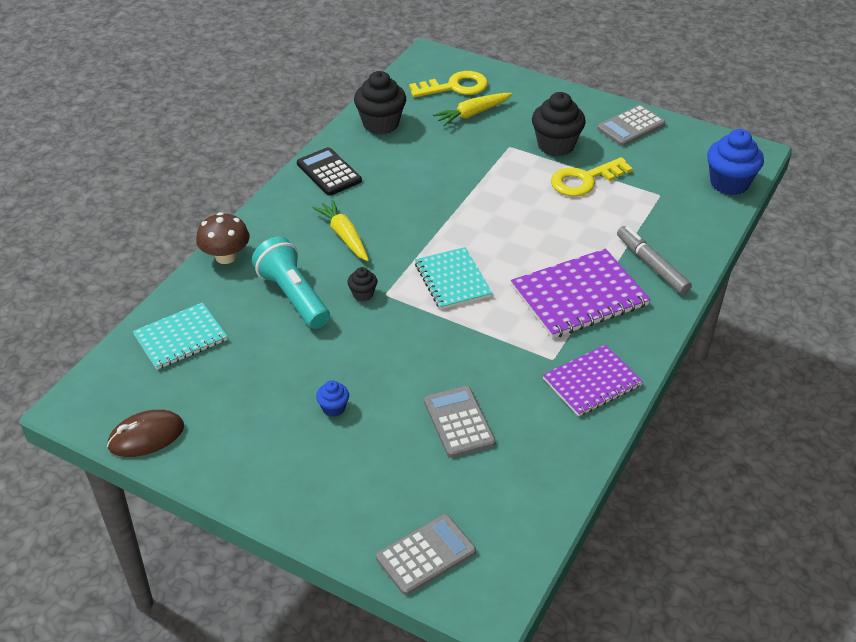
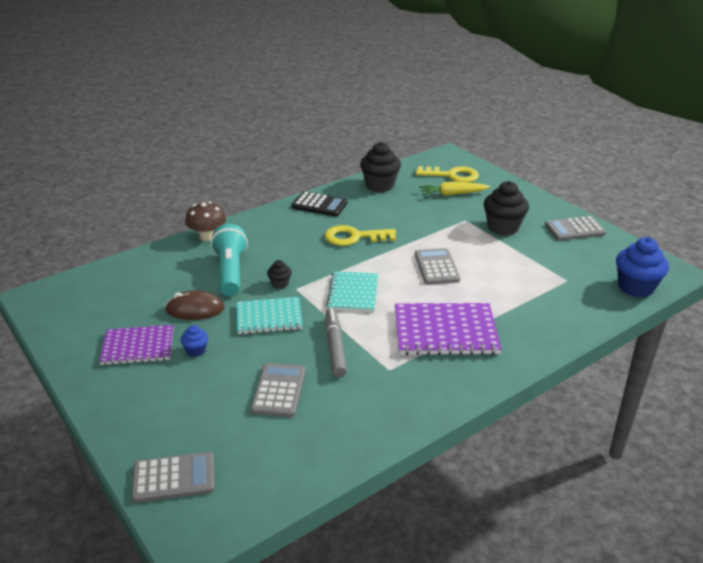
camera: 25 degrees right, 10 degrees down
brown mouse [107,410,184,457] -> brown mouse moved to [165,290,225,320]
turquoise notebook [133,302,228,370] -> turquoise notebook moved to [237,297,303,334]
black calculator [297,147,362,196] -> black calculator turned 120 degrees clockwise [292,191,347,216]
yellow carrot [312,199,369,261] -> none
purple notebook [543,345,643,417] -> purple notebook moved to [99,325,173,365]
yellow key [551,157,633,197] -> yellow key moved to [325,225,396,246]
grey marker [617,226,692,295] -> grey marker moved to [325,308,347,377]
none -> grey calculator [415,248,460,285]

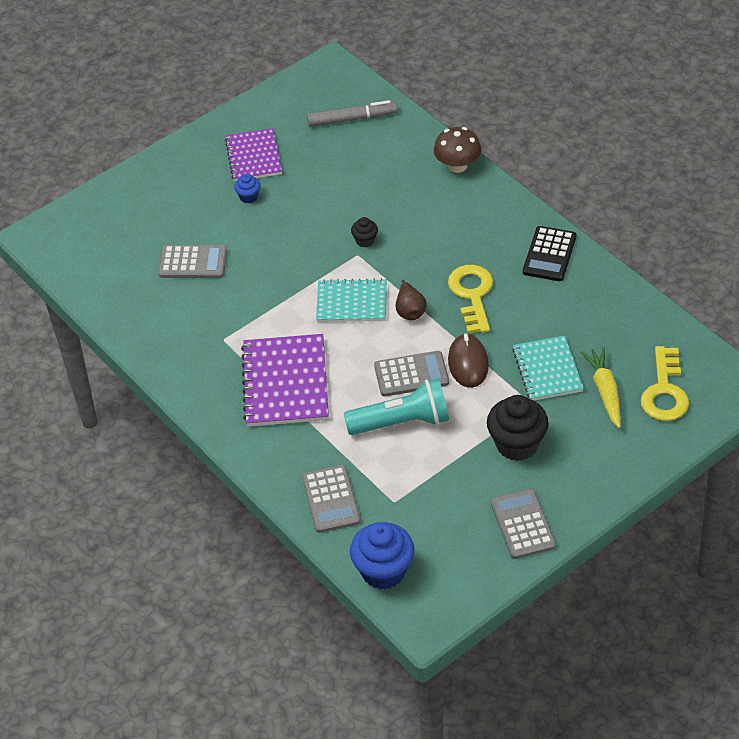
camera: 90 degrees right, 15 degrees up
grey calculator [131,452,215,503] -> grey calculator moved to [302,465,361,533]
brown mouse [165,290,225,320] -> brown mouse moved to [448,333,489,388]
turquoise flashlight [210,224,248,296] -> turquoise flashlight moved to [344,378,449,435]
turquoise notebook [237,297,303,334] -> turquoise notebook moved to [512,335,584,401]
grey marker [325,308,347,377] -> grey marker moved to [307,100,397,127]
black cupcake [360,142,401,192] -> none
none -> brown pear [395,280,427,320]

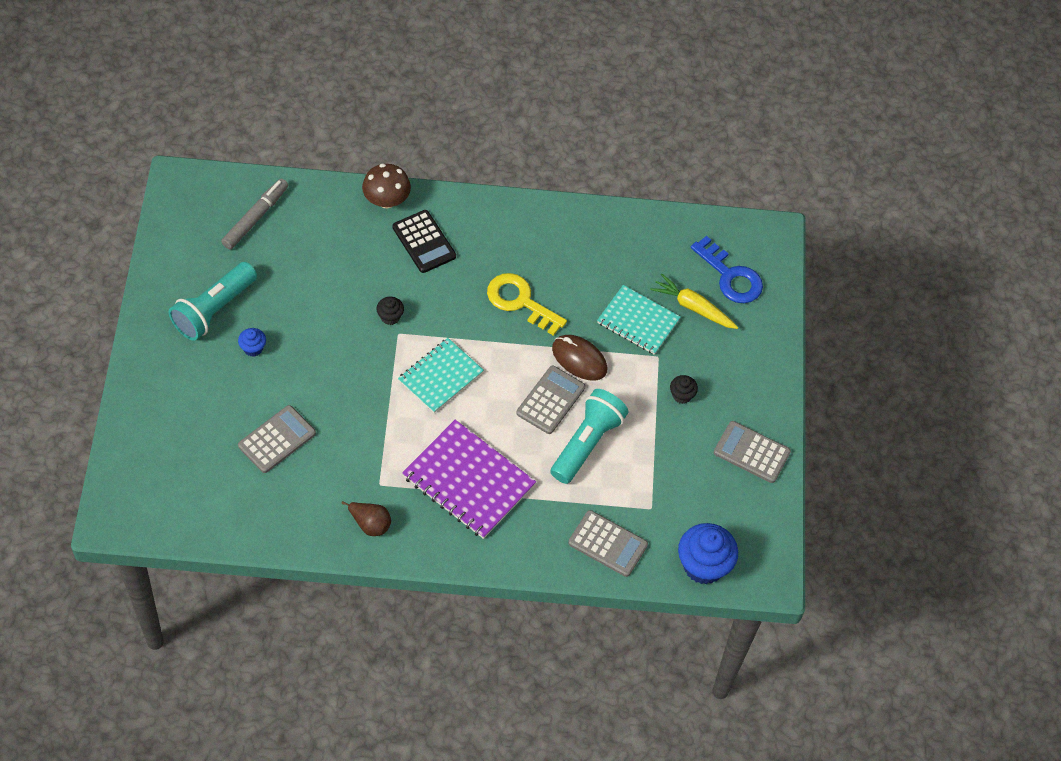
camera: 55 degrees left, 10 degrees up
purple notebook [225,128,282,181] -> turquoise flashlight [169,262,257,341]
brown pear [395,280,427,320] -> brown pear moved to [342,501,391,536]
black cupcake [487,395,549,461] -> black cupcake [670,375,698,404], size x0.49
black calculator [523,226,576,281] -> black calculator moved to [393,210,456,273]
yellow key [641,346,689,421] -> blue key [691,236,763,303]

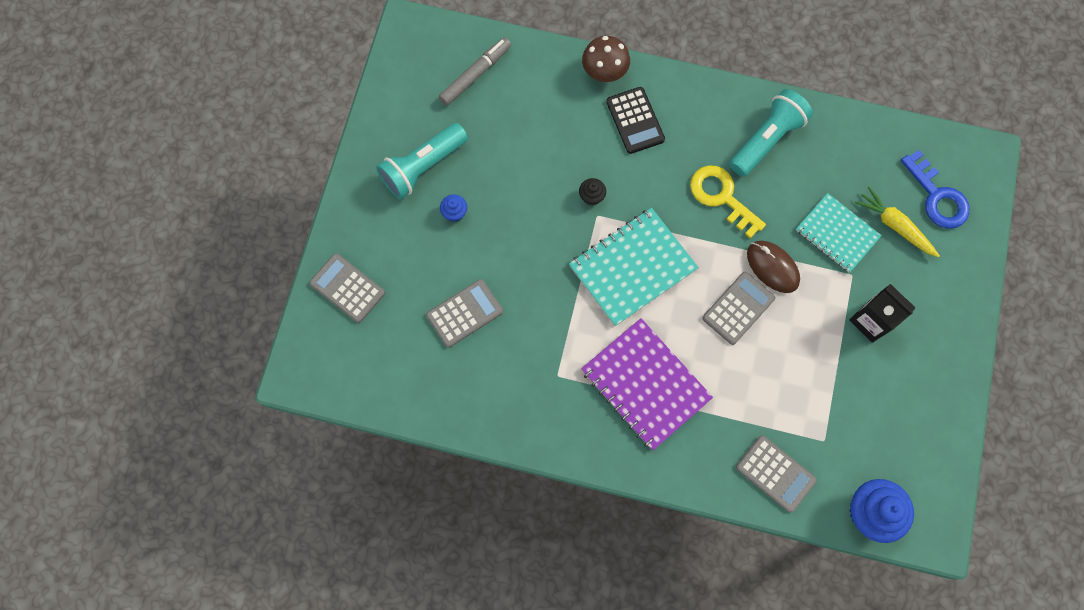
camera: 15 degrees right, 15 degrees up
brown pear [342,501,391,536] -> none
turquoise notebook [398,338,484,413] -> turquoise notebook [569,208,699,326], size x1.51
turquoise flashlight [550,389,628,484] -> turquoise flashlight moved to [729,89,813,177]
black cupcake [670,375,698,404] -> black carton [849,284,915,343]
grey calculator [714,421,791,483] -> grey calculator moved to [310,253,385,323]

